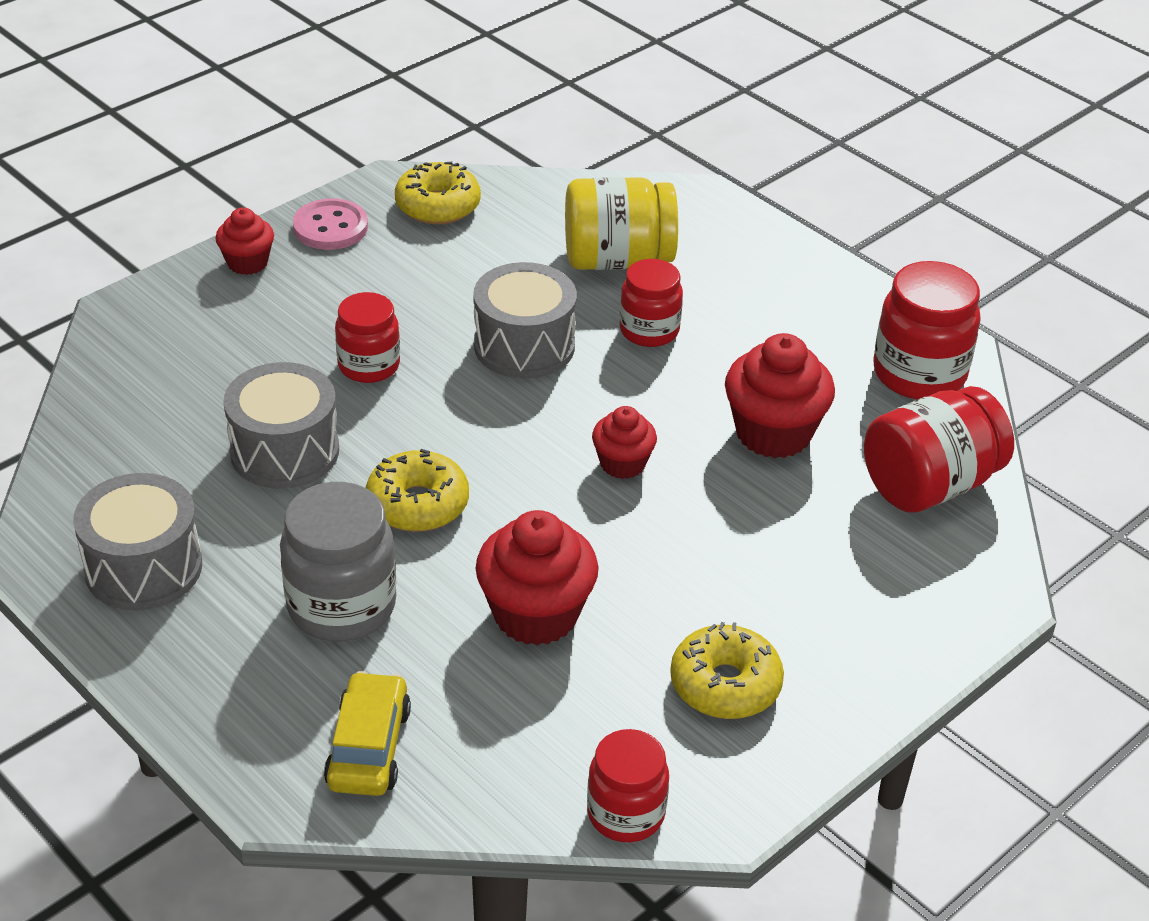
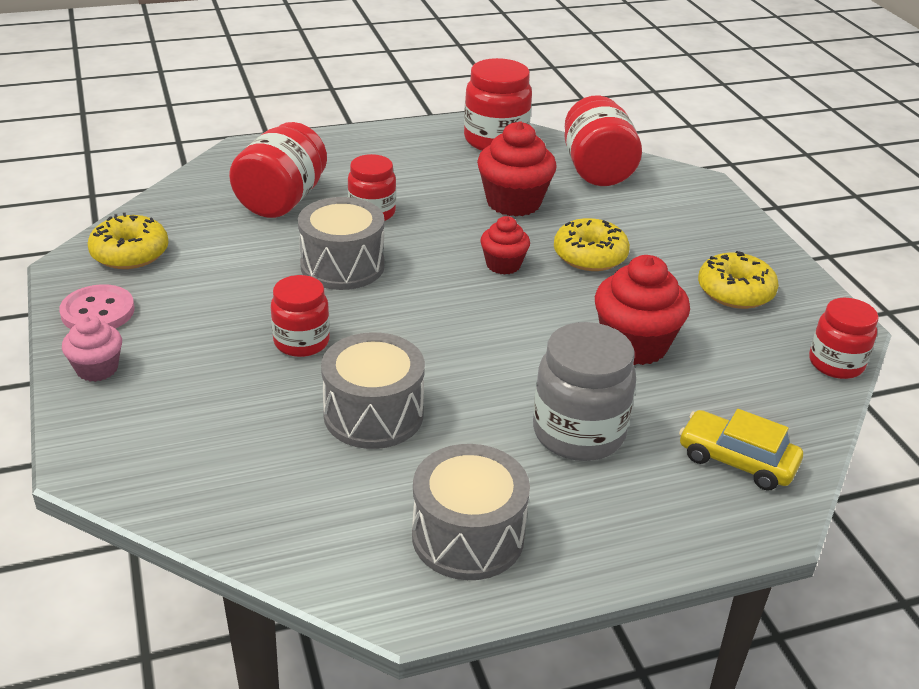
camera: 65 degrees left, 5 degrees down
red cupcake [215,207,274,275] -> pink cupcake [62,315,122,382]
yellow donut [366,449,469,532] -> yellow donut moved to [554,218,630,271]
yellow jar [565,177,678,270] -> red jar [229,122,327,218]

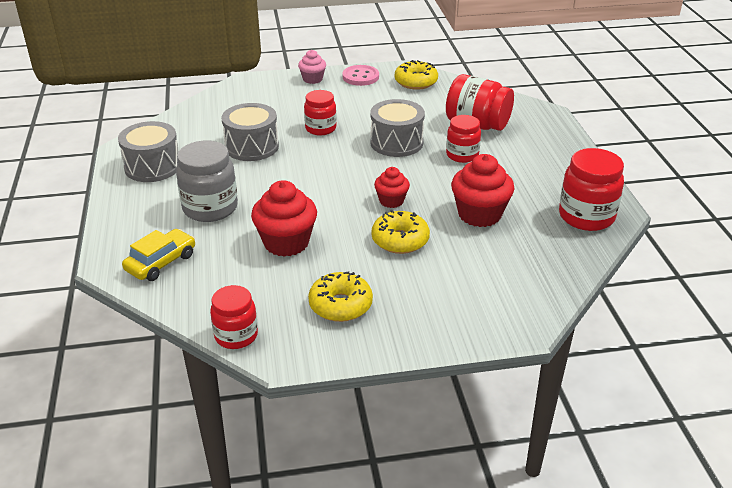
camera: 100 degrees right, 0 degrees up
red jar [564,96,642,186] -> none

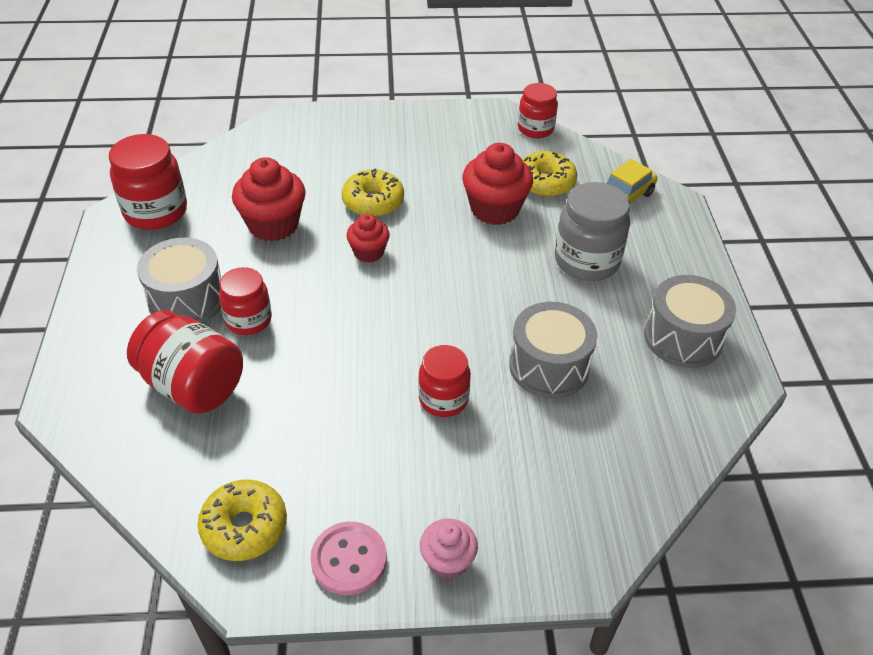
camera: 175 degrees left, 10 degrees up
yellow donut [308,271,373,322] -> yellow donut moved to [522,151,577,197]
grey drum [370,99,425,157] -> grey drum moved to [137,238,221,324]

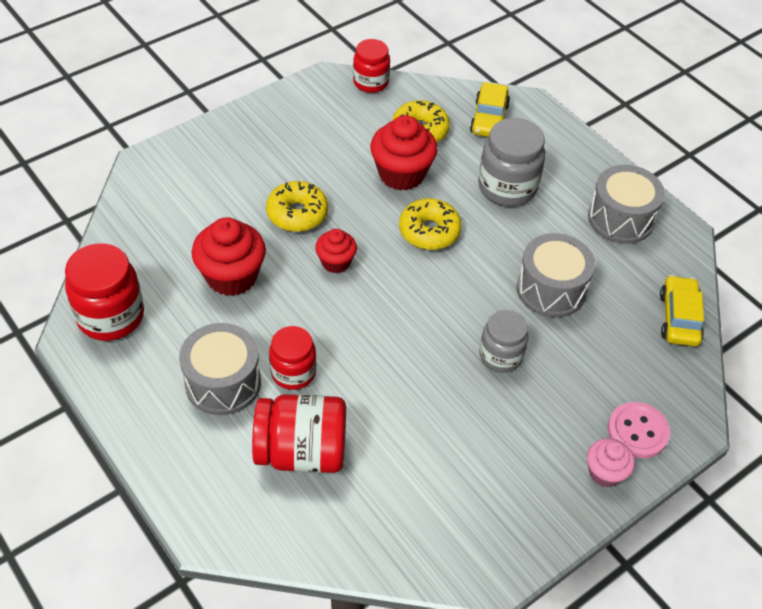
camera: 35 degrees left, 5 degrees up
yellow donut [197,479,287,561] -> yellow donut moved to [399,198,462,250]
pink button [310,522,387,595] -> pink button moved to [608,402,670,458]
red jar [418,345,471,417] -> grey jar [479,310,529,373]
none -> yellow car [660,275,704,346]

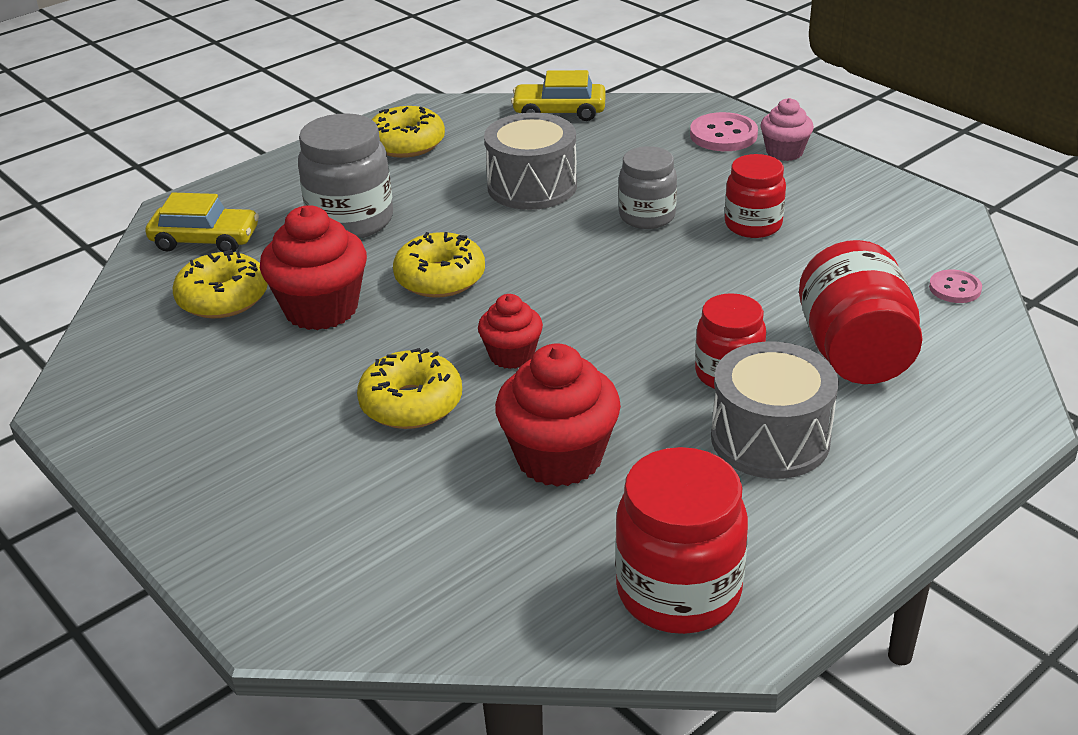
camera: 90 degrees left, 15 degrees down
red jar [353,39,390,93] -> red jar moved to [725,154,786,238]
grey drum [588,165,665,244] -> yellow donut [372,106,445,158]
none -> pink button [929,270,982,303]

